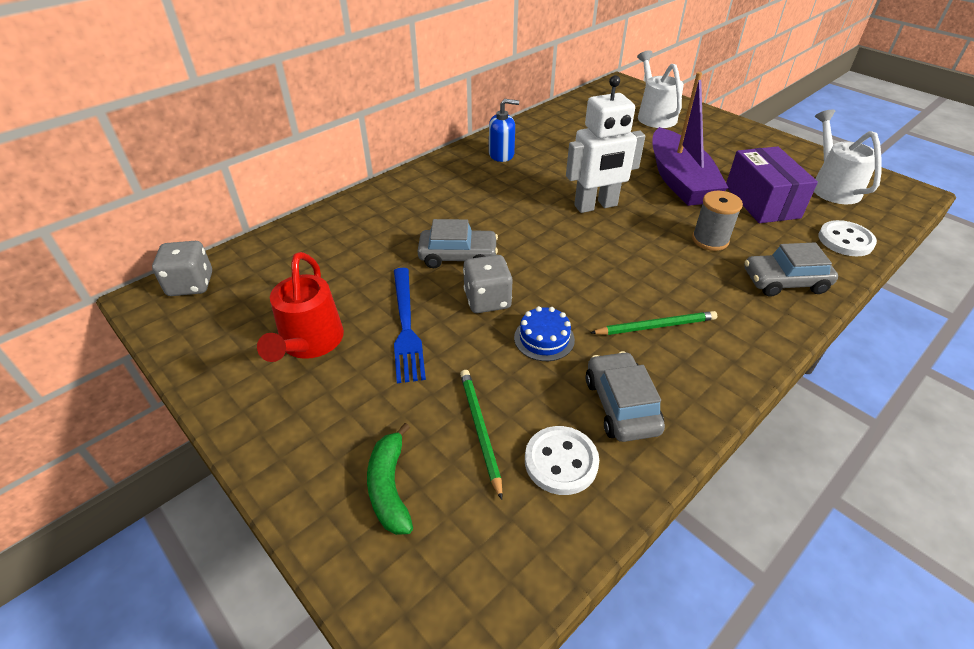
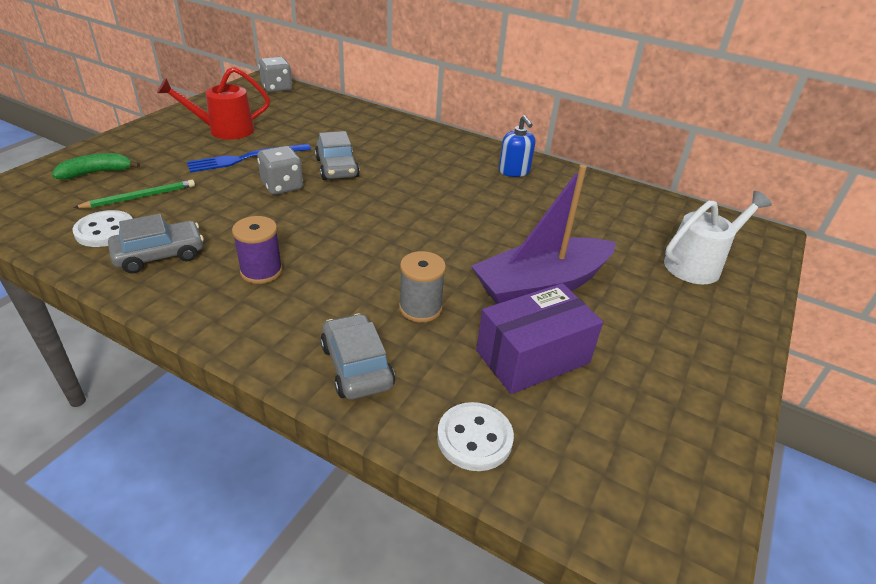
camera: 70 degrees right, 5 degrees down
blue cake [514,306,575,361] -> none
white robot [566,75,645,213] -> none
green pencil [590,311,717,335] -> purple spool [232,216,283,284]
white watering can [814,110,882,204] -> none

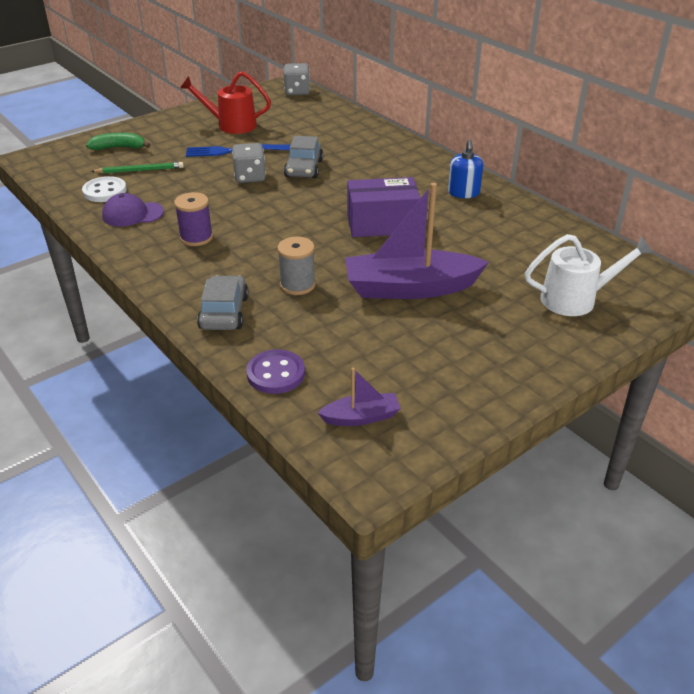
camera: 25 degrees right, 0 degrees up
grey car [108,214,204,274] -> purple cap [102,193,164,227]
white button [437,402,514,471] -> purple button [246,350,305,394]
purple box [476,283,603,394] -> purple box moved to [347,177,421,237]
none -> purple boat [318,368,401,426]

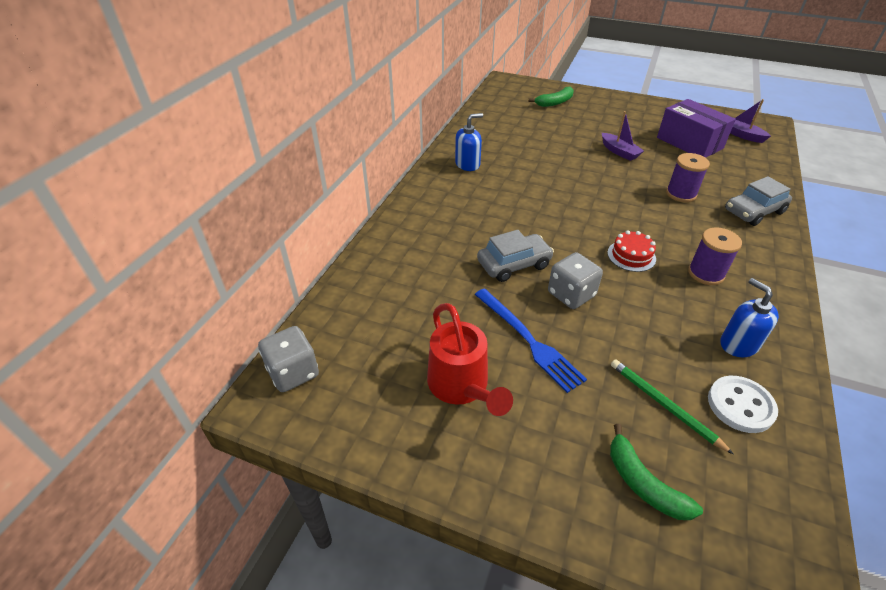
camera: 120 degrees left, 5 degrees up
purple cap [102,193,164,227] -> blue soap dispenser [720,278,779,357]
purple button [246,350,305,394] -> none
grey spool [277,237,316,295] -> purple spool [666,153,710,202]
purple boat [345,183,489,299] -> purple boat [602,111,644,161], size x0.48
purple box [347,177,421,237] -> purple box moved to [657,99,736,158]
white watering can [525,234,654,316] -> green banana [529,86,574,107]
none -> red cake [607,230,656,272]

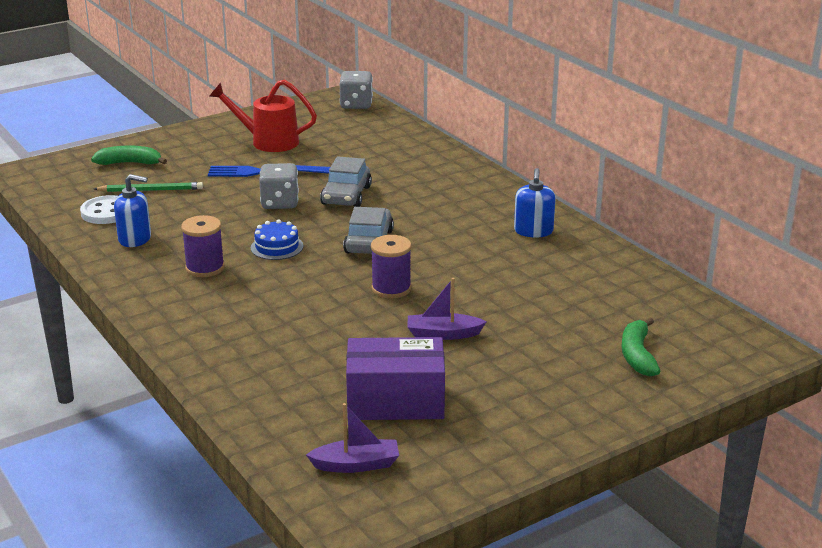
camera: 125 degrees right, 15 degrees down
red cake [607,230,656,272] -> blue cake [251,220,303,260]
purple spool [666,153,710,202] -> purple spool moved to [371,235,411,299]
grey car [725,176,792,226] -> grey car moved to [343,207,394,254]

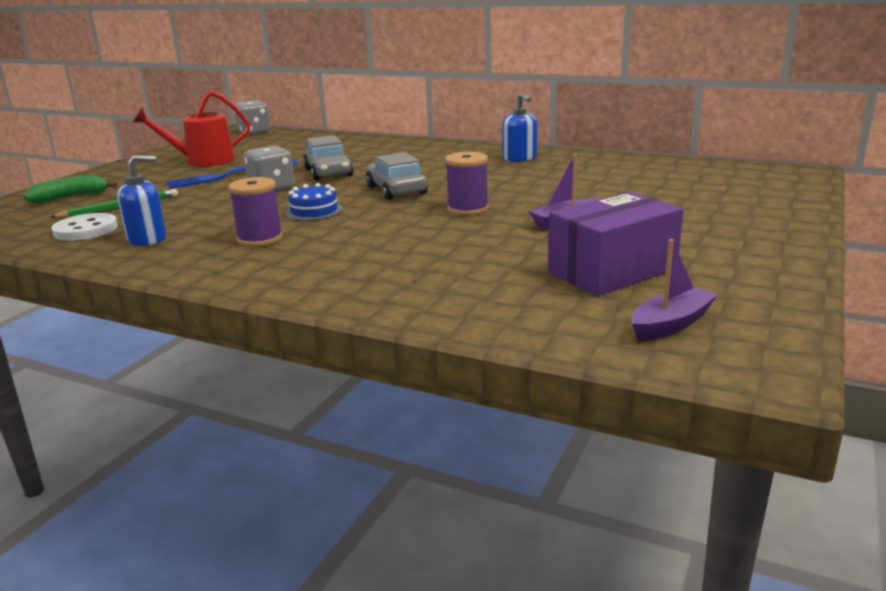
camera: 30 degrees left, 5 degrees down
green banana [621,317,660,377] -> none

